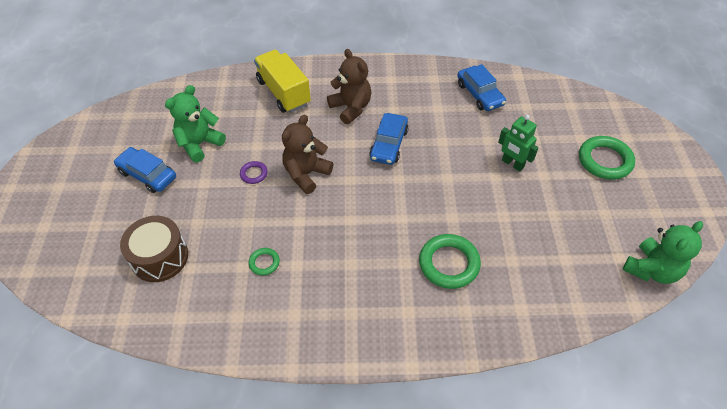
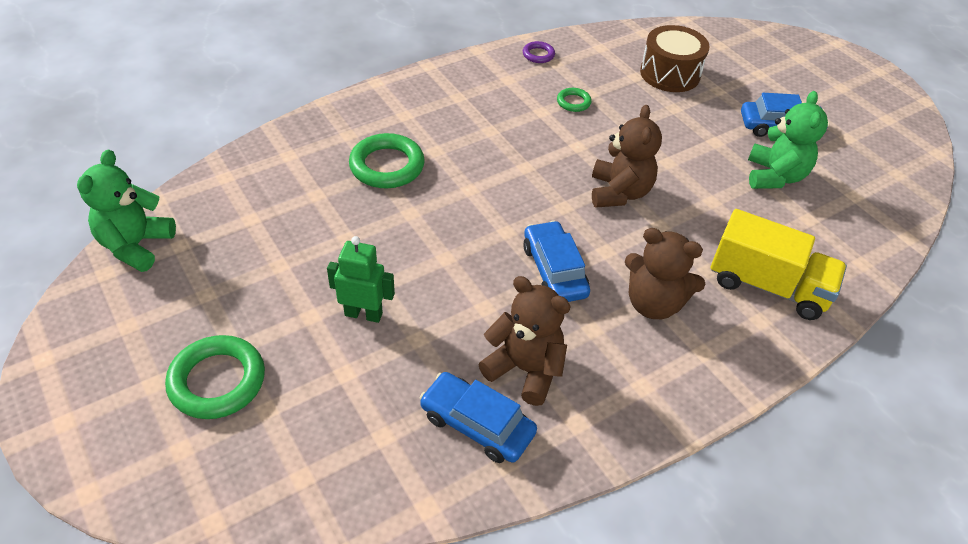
camera: 145 degrees right, 5 degrees down
purple ring [240,161,268,184] -> purple ring moved to [523,41,555,63]
none -> brown teddy bear [478,276,571,406]

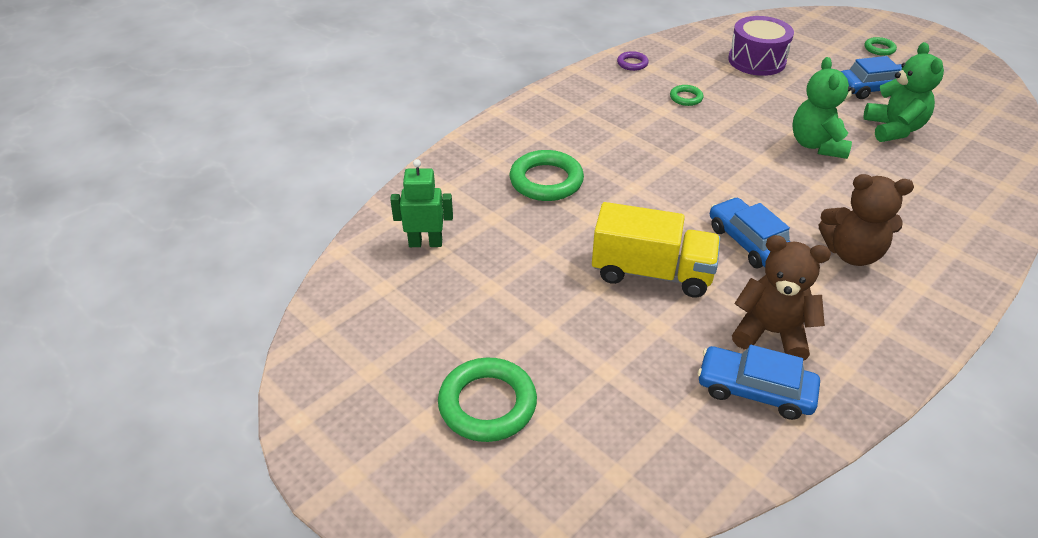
camera: 10 degrees left, 5 degrees down
green teddy bear [77,150,176,272] -> green teddy bear moved to [792,57,855,159]
green robot [327,236,395,323] -> green robot moved to [390,159,453,247]
brown teddy bear [592,105,662,208] -> none
brown drum [640,25,710,92] -> purple drum [728,16,794,76]
yellow truck [711,209,847,320] -> yellow truck moved to [592,202,720,298]
none -> green ring [865,37,897,56]

